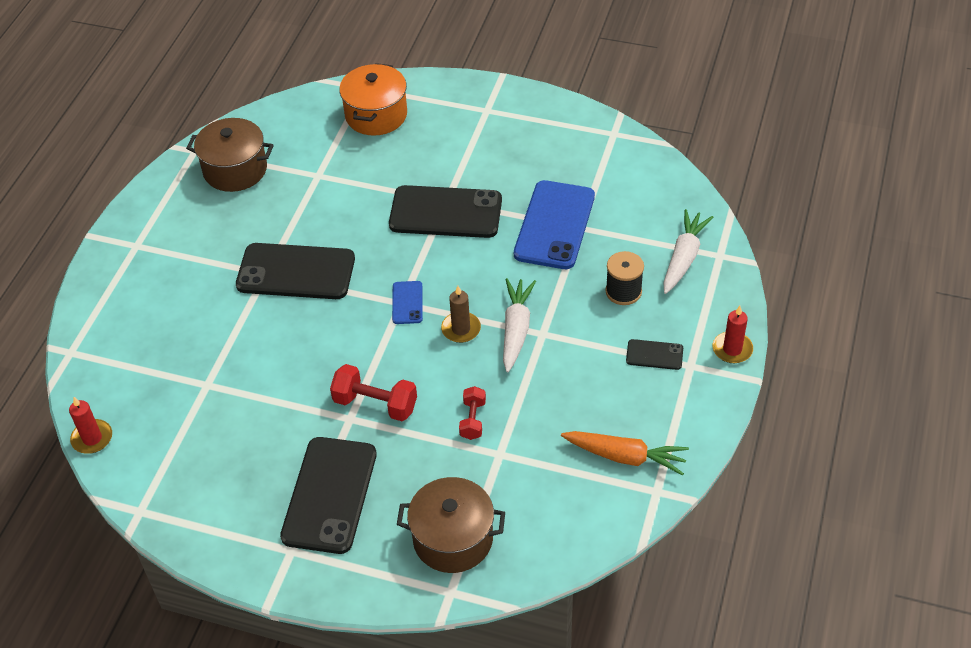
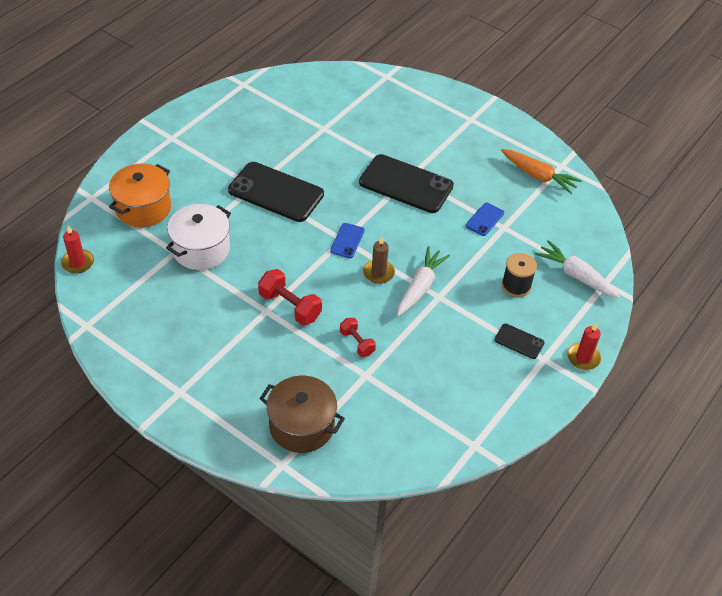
camera: 15 degrees right, 0 degrees up
brown pot [186,118,274,192] -> none
black phone [280,437,377,554] -> none
orange pot [339,63,407,135] -> orange pot moved to [109,163,171,227]
red dumbbell [459,386,486,440] -> red dumbbell turned 60 degrees counterclockwise [340,318,376,357]
blue phone [514,180,595,269] -> blue phone [466,202,504,236], size x0.47
orange carrot [561,431,689,475] -> orange carrot moved to [501,149,582,194]
white carrot [663,209,713,294] -> white carrot turned 90 degrees counterclockwise [535,240,620,298]
none -> white pot [166,204,231,270]

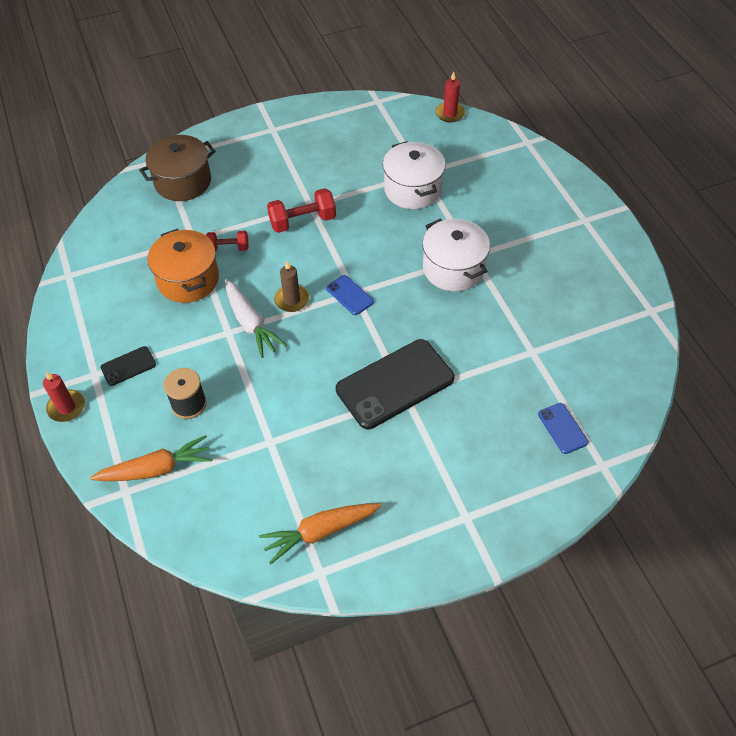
camera: 125 degrees right, 5 degrees up
orange pot [109,163,171,227] -> orange pot moved to [148,229,219,303]
black phone [228,162,324,222] -> white pot [422,218,490,291]
blue phone [466,202,504,236] -> blue phone moved to [538,403,588,454]
white carrot [535,240,620,298] -> orange carrot [90,435,212,481]

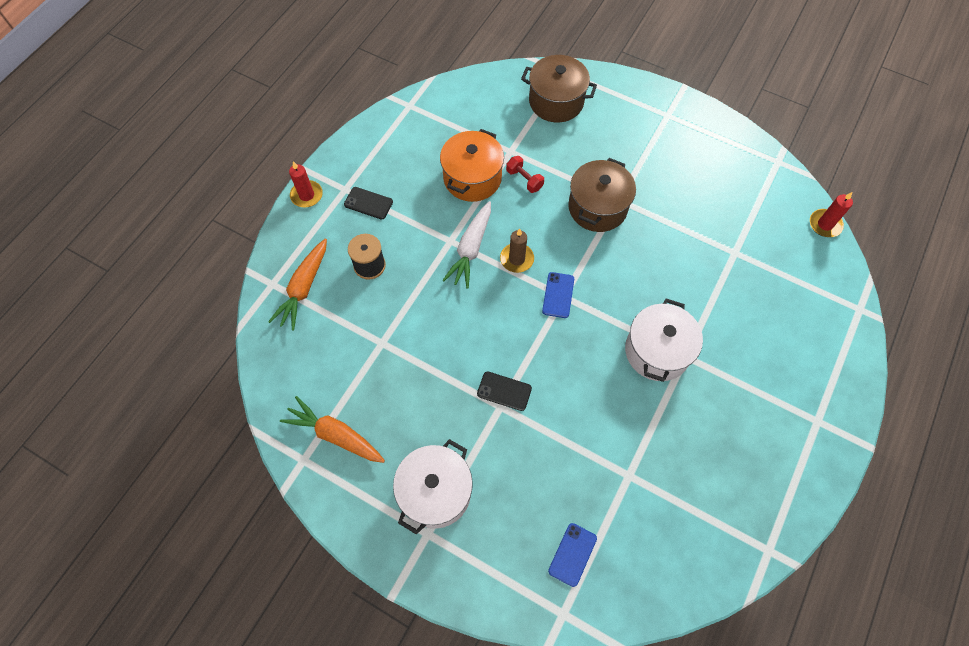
camera: 50 degrees right, 10 degrees up
orange carrot [90,435,212,481] -> orange carrot turned 75 degrees clockwise [268,239,327,330]
red dumbbell [267,188,336,233] -> brown pot [568,158,636,232]
black phone [336,339,455,429] -> black phone [477,371,532,411], size x0.47
white pot [383,141,446,209] -> white pot moved to [393,439,473,535]

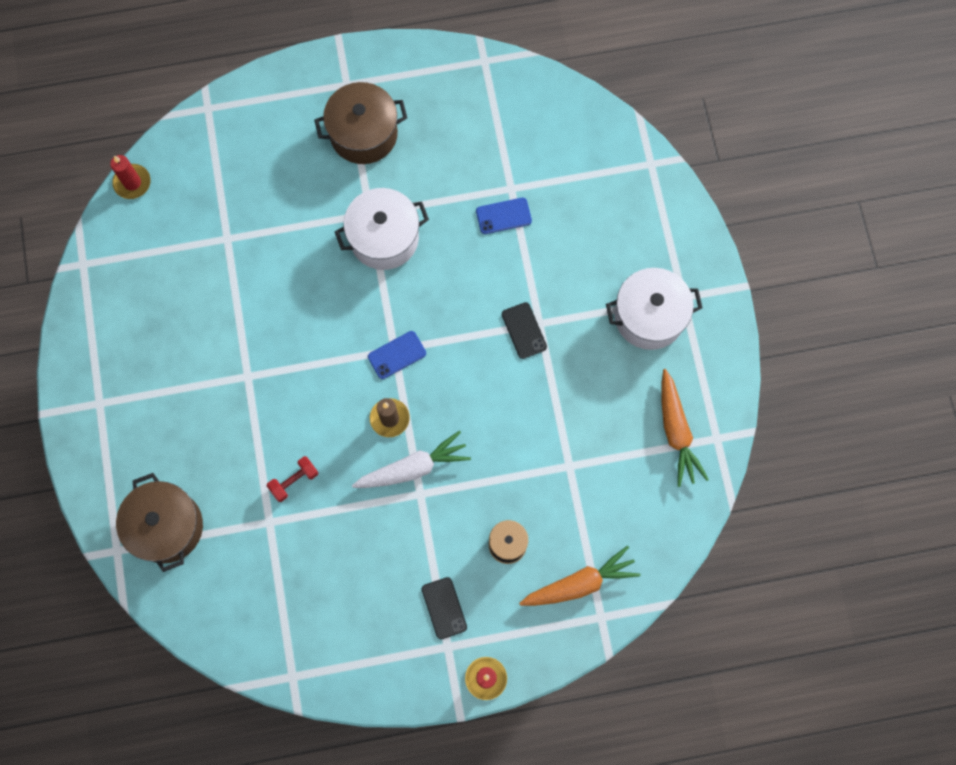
camera: 130 degrees left, 10 degrees up
orange pot [440,129,504,202] -> none
red dumbbell [506,156,544,193] -> red dumbbell turned 45 degrees clockwise [267,456,319,502]
blue phone [548,523,597,587] -> blue phone moved to [476,198,532,234]
brown pot [568,158,636,232] -> brown pot moved to [314,82,407,164]

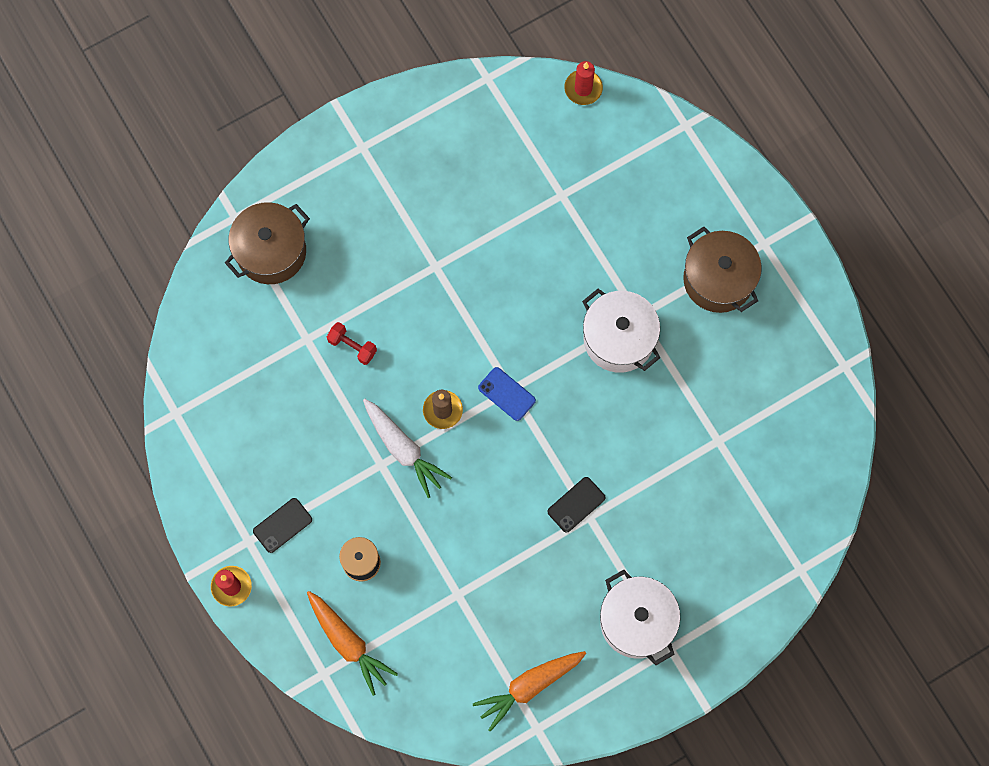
camera: 70 degrees right, 0 degrees up
blue phone [476,198,532,234] -> none

